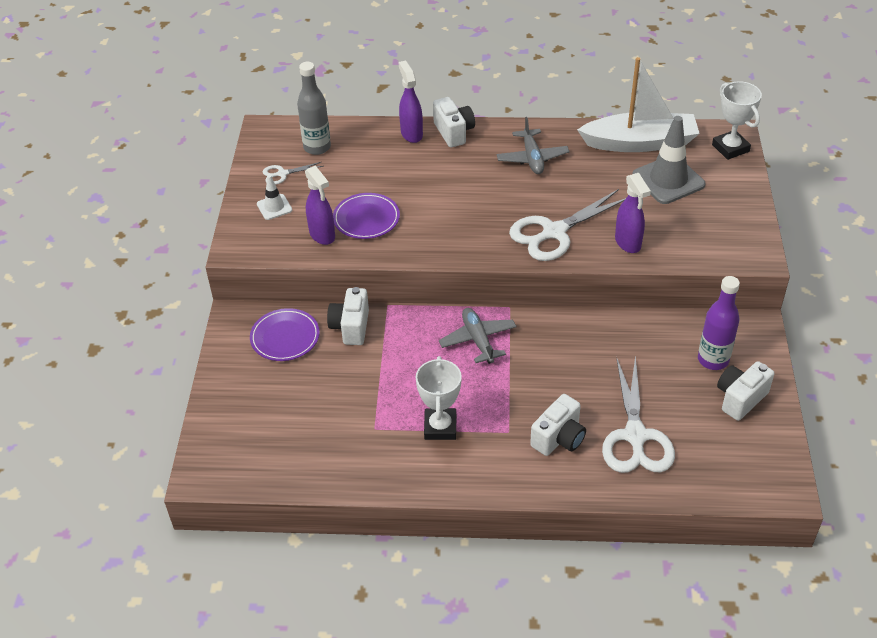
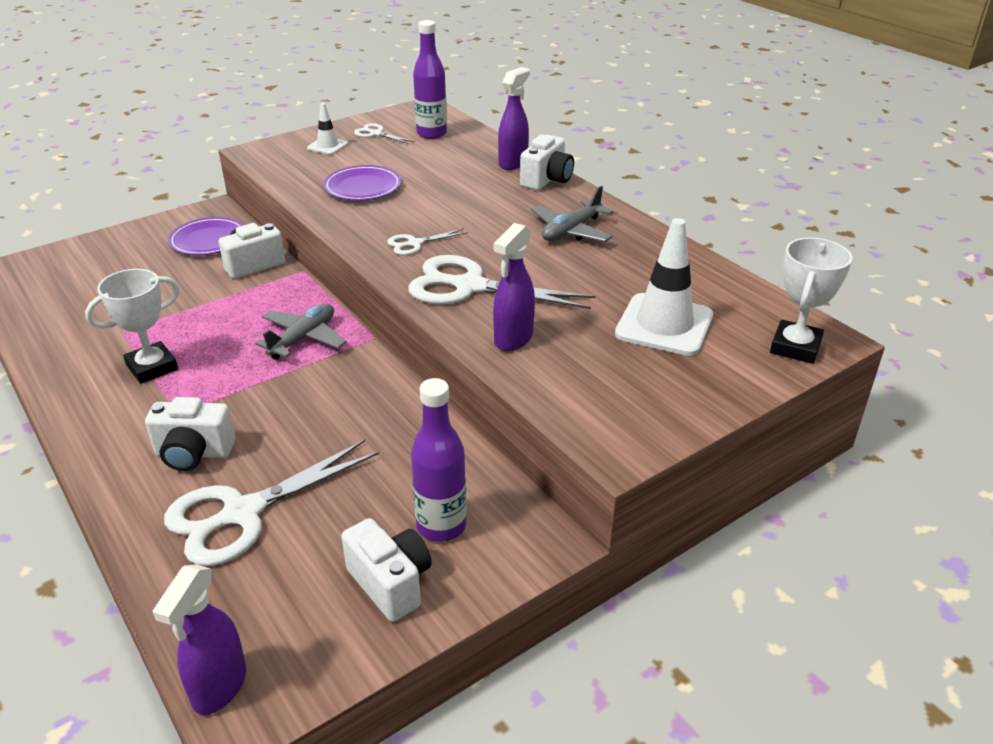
camera: 50 degrees right, 10 degrees down
grey bottle [297,62,331,155] -> purple bottle [413,20,447,139]
purple spray bottle [305,165,335,245] -> purple spray bottle moved to [153,564,246,715]
white boat [577,57,700,152] -> none
grey traffic cone [633,116,706,204] -> white traffic cone [615,218,713,356]
white camera [717,361,774,421] -> white camera turned 45 degrees clockwise [341,518,432,622]
none -> white scissors [387,228,468,255]

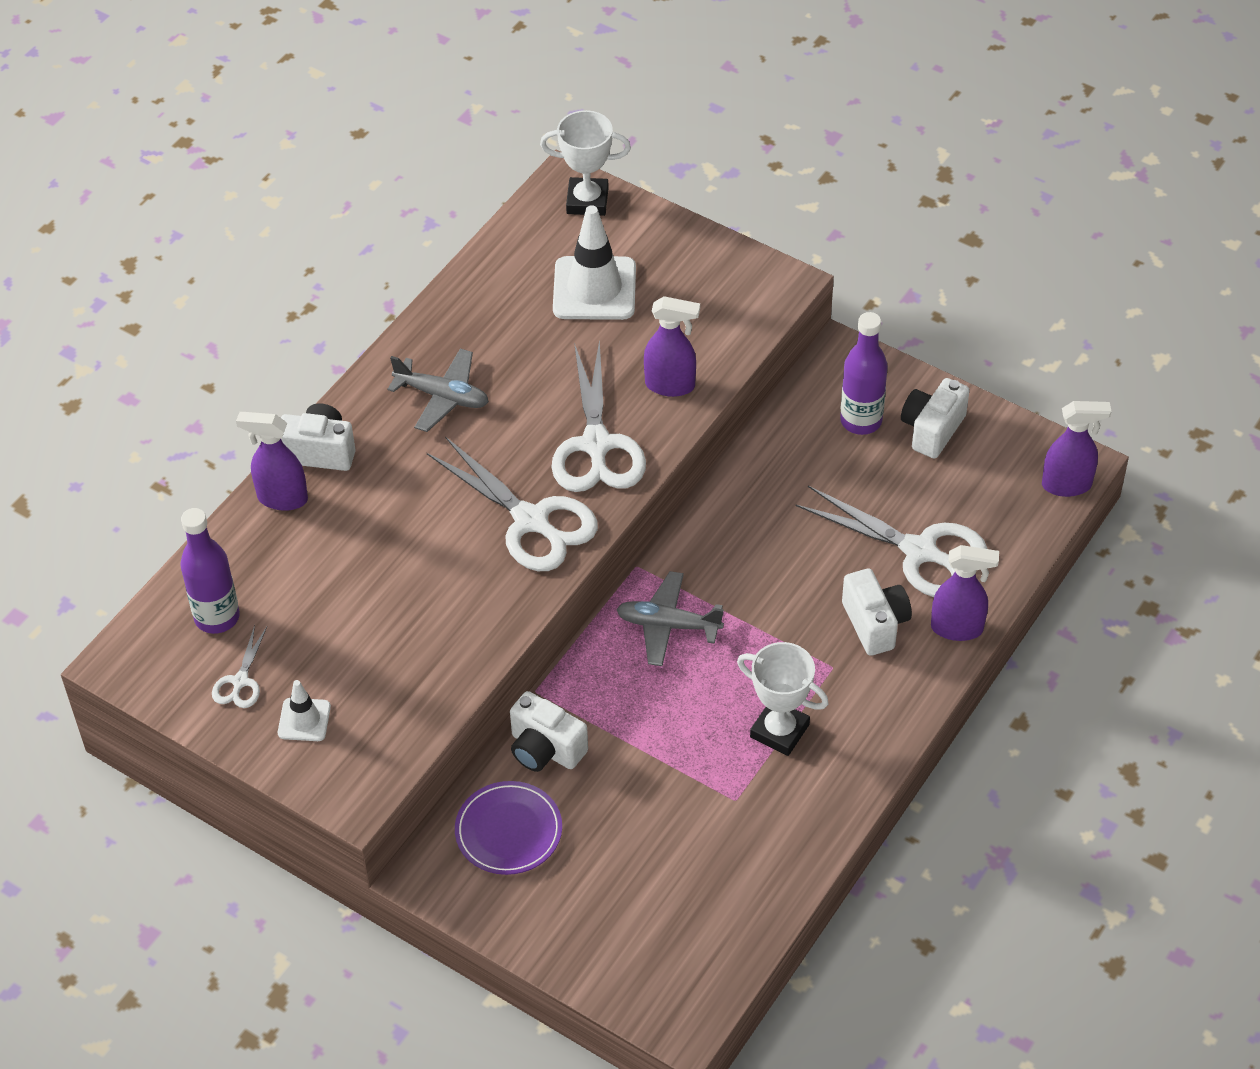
camera: 110 degrees left, 15 degrees up
purple plate [323,165,401,201] -> none
white scissors [387,228,468,255] -> white scissors [427,437,598,571], size x2.09
none -> purple spray bottle [931,545,999,641]

